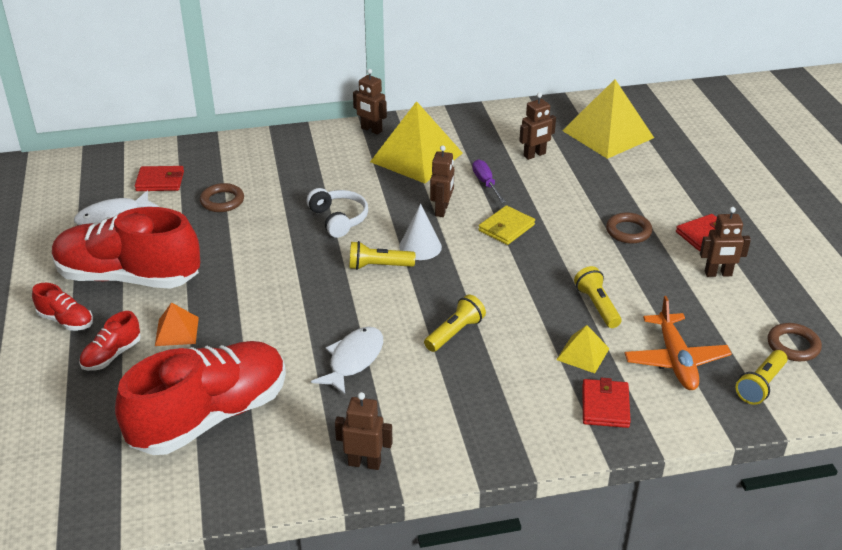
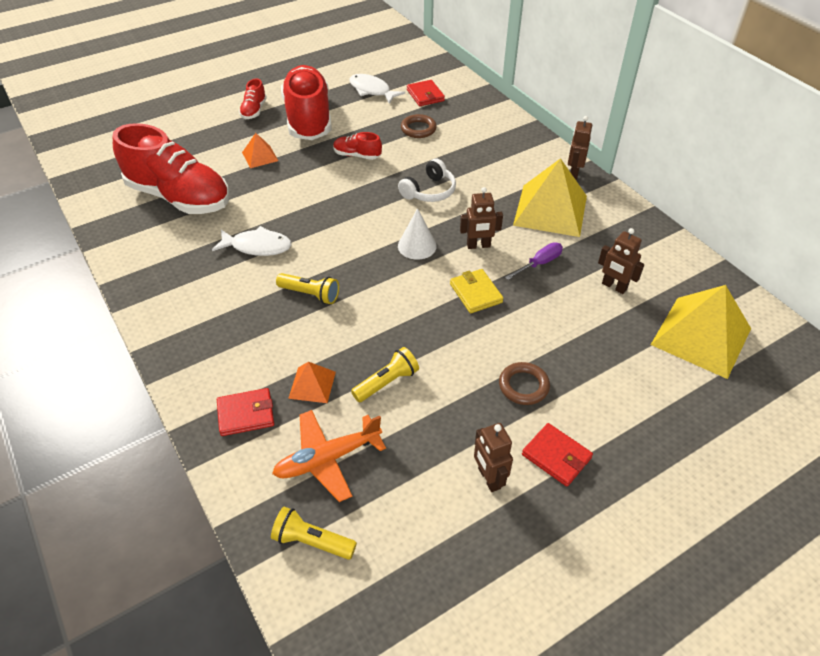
camera: 70 degrees right, 10 degrees up
red shoe [79,311,141,371] -> red shoe moved to [333,132,382,160]
brown robot [335,392,393,470] -> none
yellow flashlight [349,241,415,270] -> none
yellow wallet [478,205,535,245] -> yellow wallet turned 45 degrees clockwise [450,269,504,313]
yellow pyramid [556,325,610,373] -> orange pyramid [288,362,336,403]
brown ring [768,323,822,361] -> none

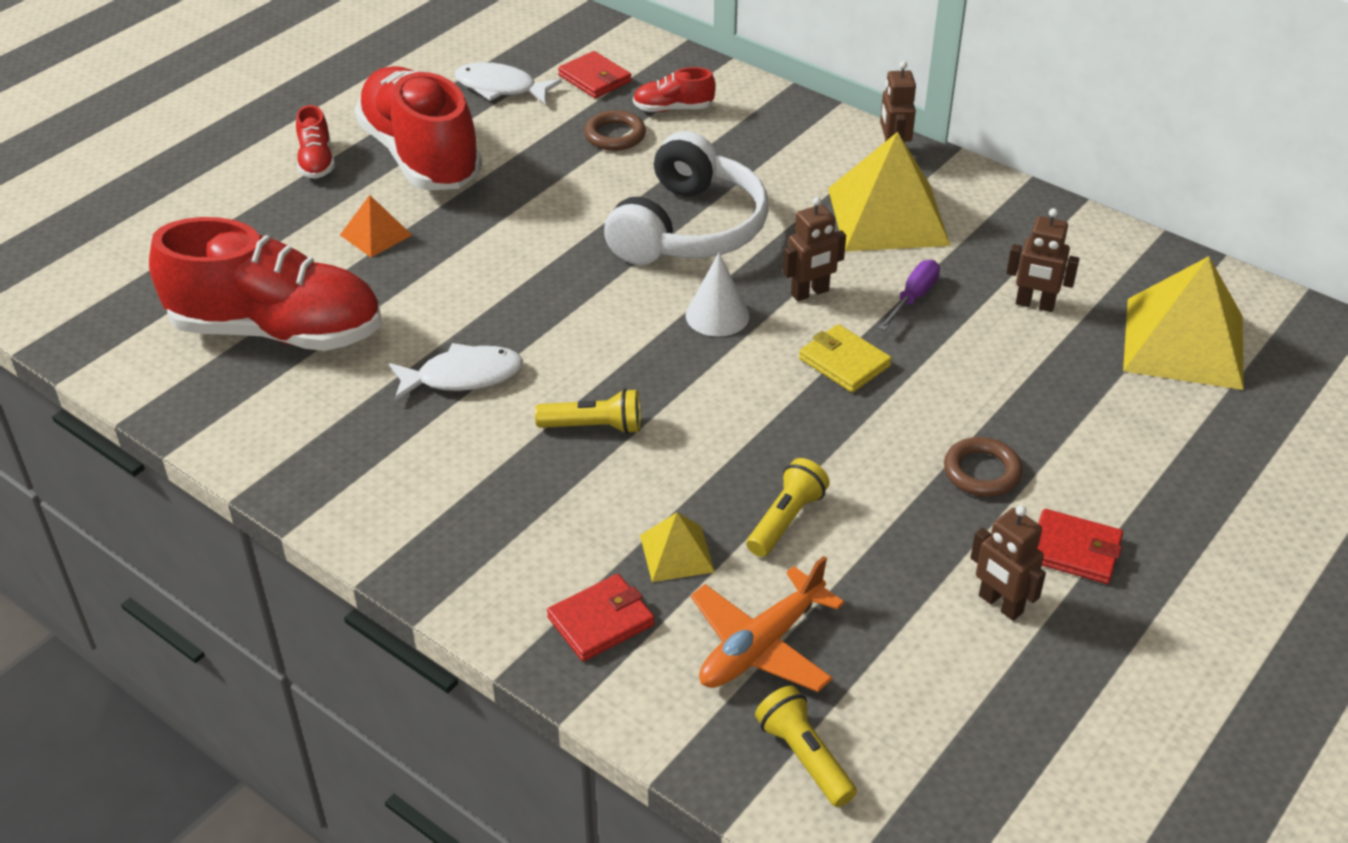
camera: 20 degrees left, 5 degrees down
yellow flashlight [271,507,357,560] -> yellow flashlight turned 60 degrees clockwise [755,686,857,807]
orange pyramid [288,362,336,403] -> yellow pyramid [640,512,715,582]
red shoe [333,132,382,160] -> red shoe moved to [633,67,716,112]
white headphones [398,159,456,202] -> white headphones [604,131,769,265], size x1.79

